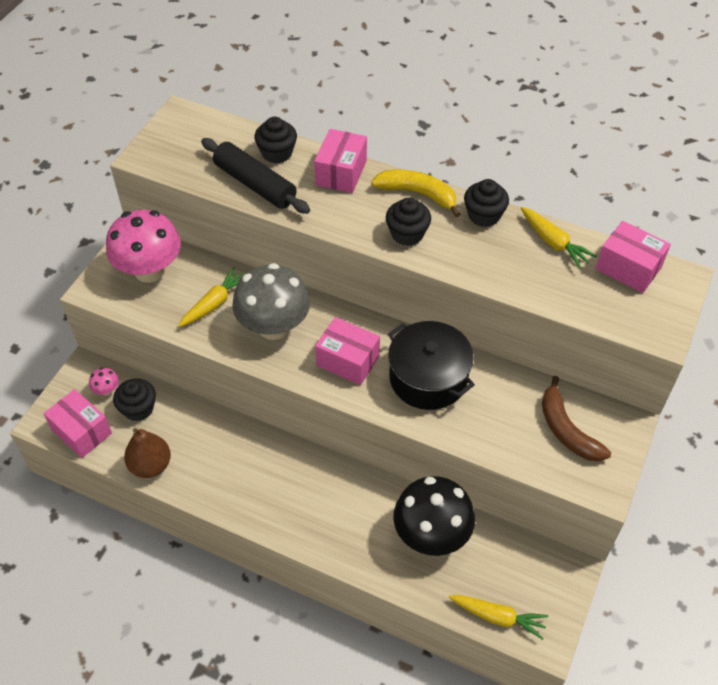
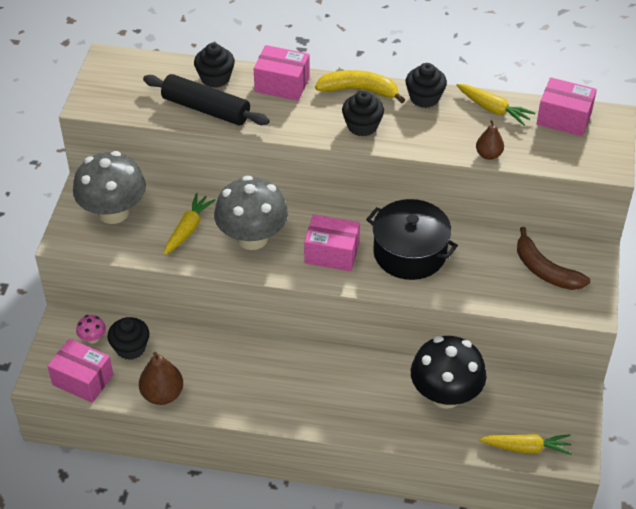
camera: 15 degrees left, 5 degrees down
pink mushroom [106,210,181,283] -> grey mushroom [73,151,146,224]
pink box [314,129,367,193] -> pink box turned 75 degrees counterclockwise [254,45,310,101]
none -> brown pear [476,120,504,160]

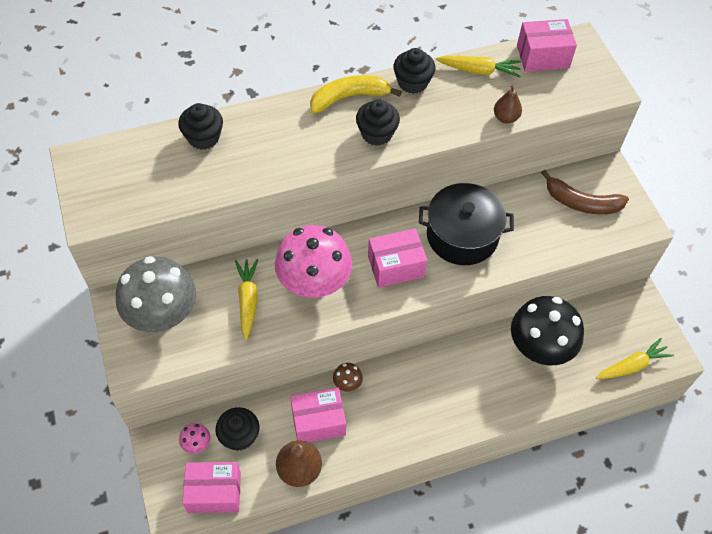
camera: 30 degrees left, 10 degrees up
black rolling pin [143,74,270,125] -> none
grey mushroom [214,175,288,250] -> pink mushroom [275,225,352,298]
pink box [254,45,310,101] -> pink box moved to [290,388,346,442]
none -> brown mushroom [333,363,363,392]

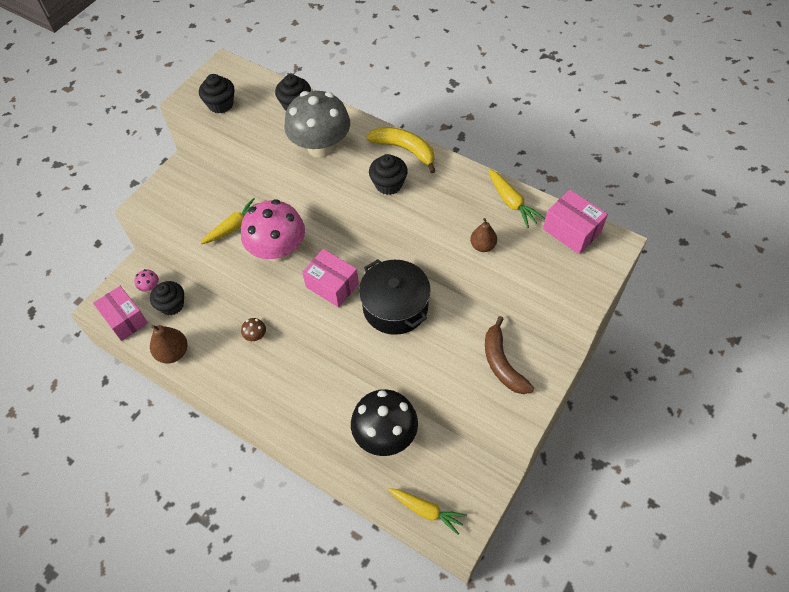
camera: 55 degrees right, 0 degrees up
grey mushroom [115,256,196,332] -> grey mushroom moved to [284,91,350,158]
pink box [290,388,346,442] -> none
black cupcake [394,48,436,94] -> black cupcake moved to [199,74,234,113]

